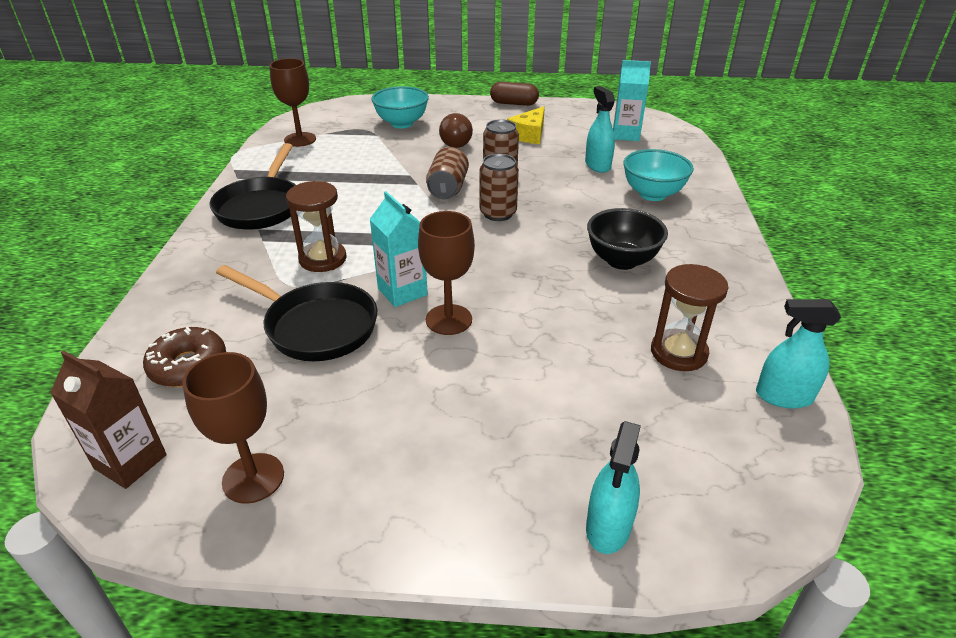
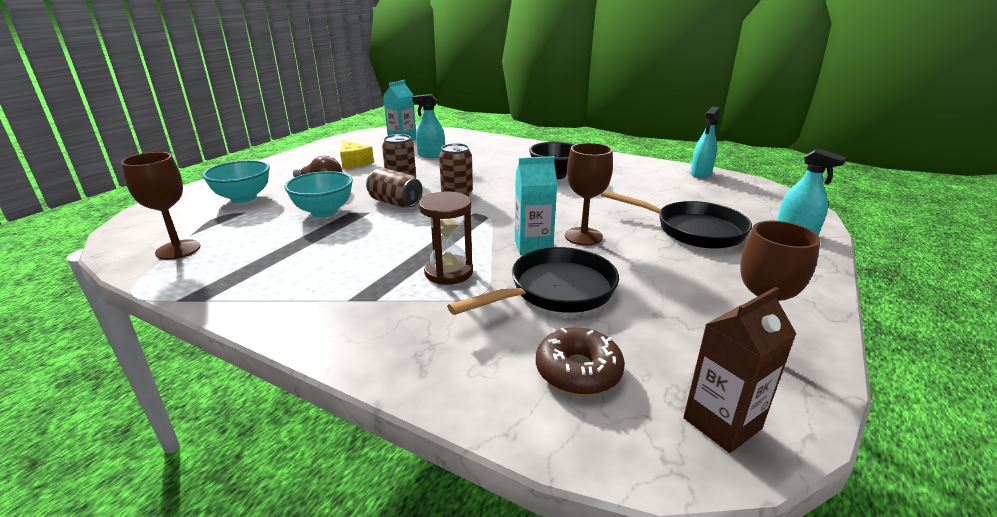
camera: 65 degrees left, 10 degrees down
black pan [209,143,296,230] -> black pan moved to [601,190,752,249]
brown capsule [490,82,539,106] -> none
turquoise bowl [623,149,694,201] -> turquoise bowl moved to [284,171,353,217]
brown hourglass [651,264,728,371] -> none

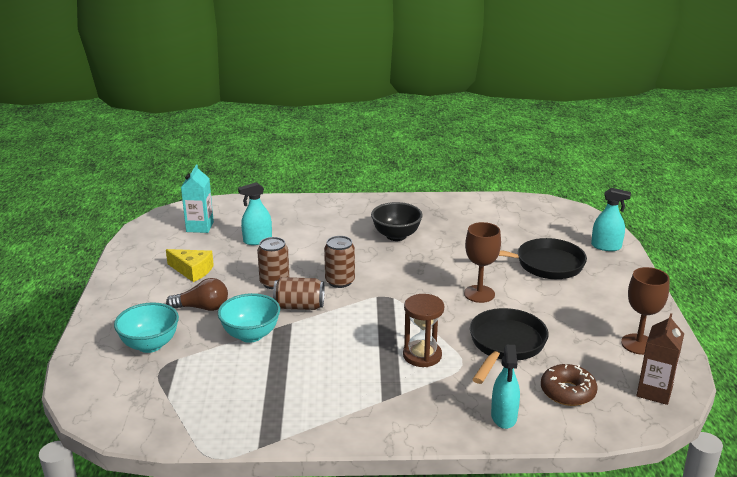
camera: 30 degrees left, 0 degrees up
brown goblet [121,152,200,260] -> none
turquoise carton [515,156,557,255] -> none
turquoise spray bottle [691,106,720,178] -> turquoise spray bottle moved to [491,345,520,429]

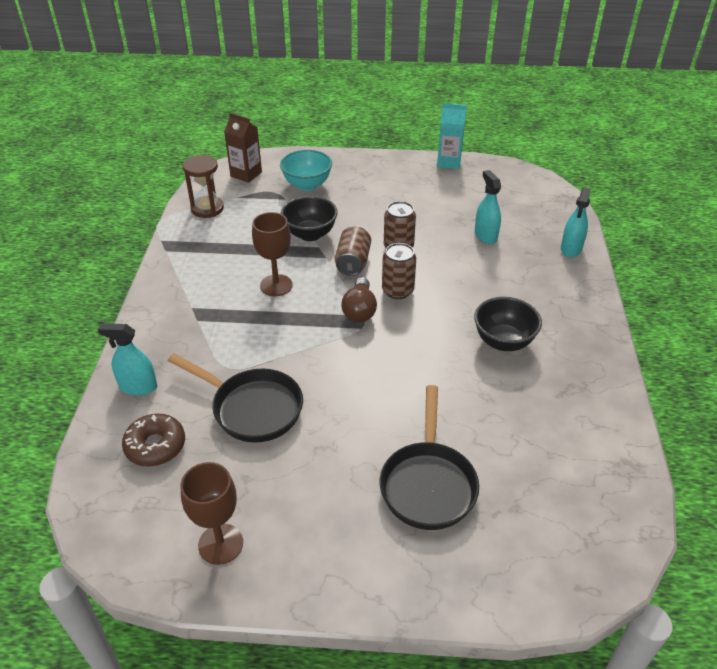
camera: 95 degrees right, 15 degrees up
yellow cheese [166,249,214,282] -> none
brown light bulb [166,278,228,311] -> brown light bulb moved to [341,277,377,323]
turquoise carton [181,165,214,233] -> turquoise carton moved to [437,103,467,169]
turquoise bowl [218,293,280,343] -> black bowl [281,196,338,241]
brown hourglass [403,294,444,367] -> brown hourglass moved to [183,155,224,218]
brown goblet [464,222,501,303] -> brown goblet moved to [252,212,293,296]
turquoise spray bottle [591,188,631,251] -> turquoise spray bottle moved to [561,187,591,257]
brown carton [636,313,684,405] -> brown carton moved to [224,113,262,183]

